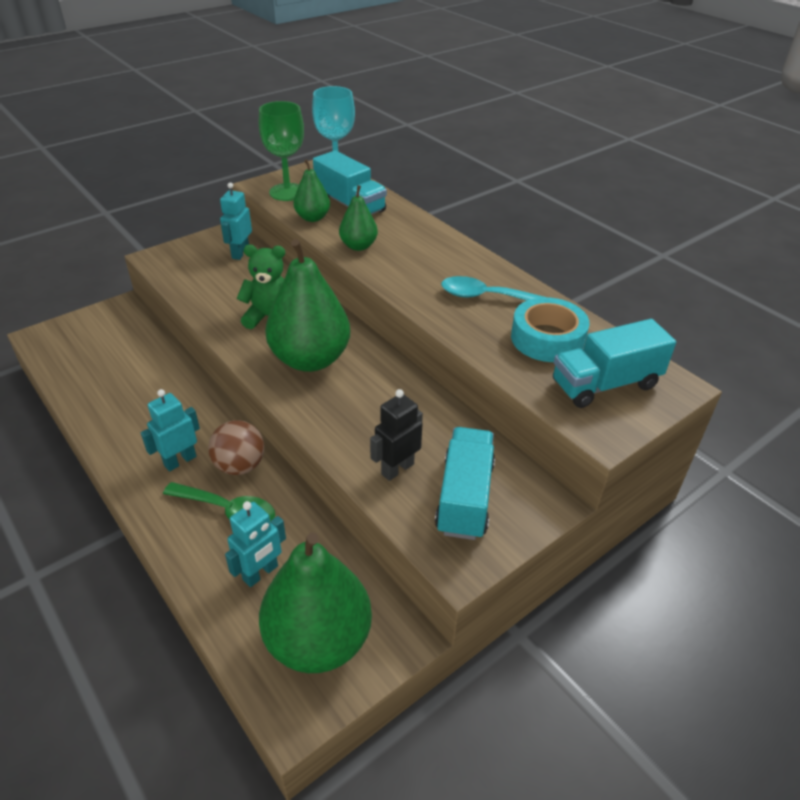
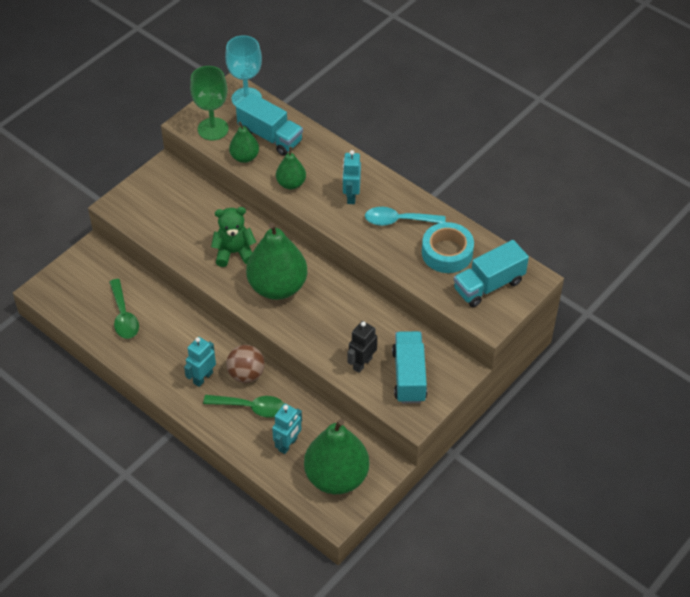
camera: 10 degrees left, 10 degrees up
turquoise robot [220,183,252,260] -> turquoise robot moved to [342,150,361,204]
none -> green spoon [109,279,139,339]

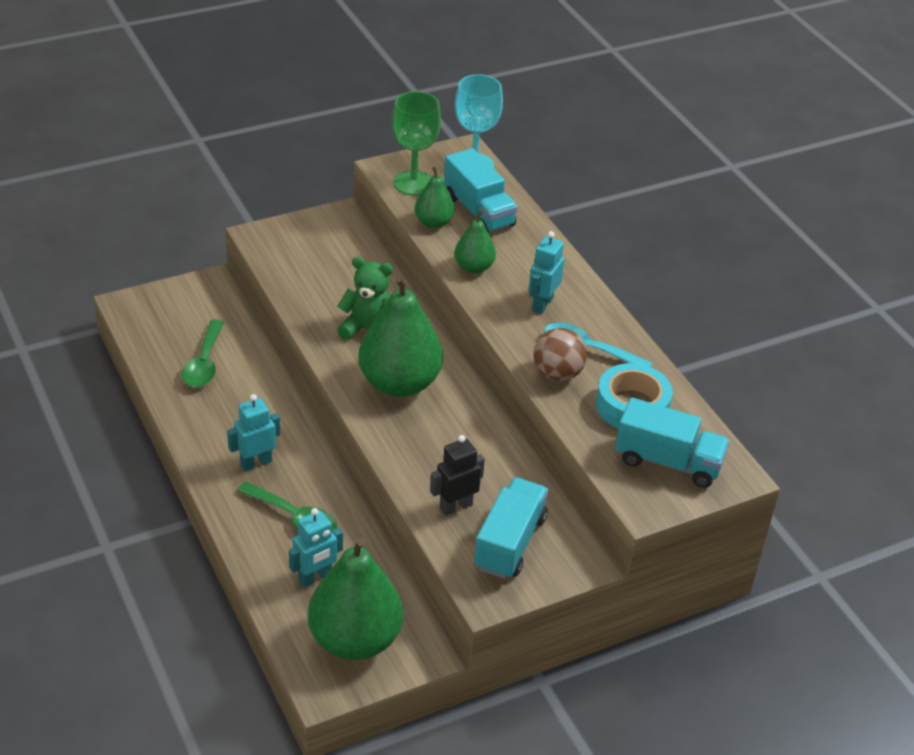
camera: 20 degrees right, 10 degrees down
brown ball [227,345,265,383] -> brown ball moved to [533,328,587,381]
turquoise truck [454,240,529,307] -> turquoise truck turned 150 degrees counterclockwise [615,398,730,488]

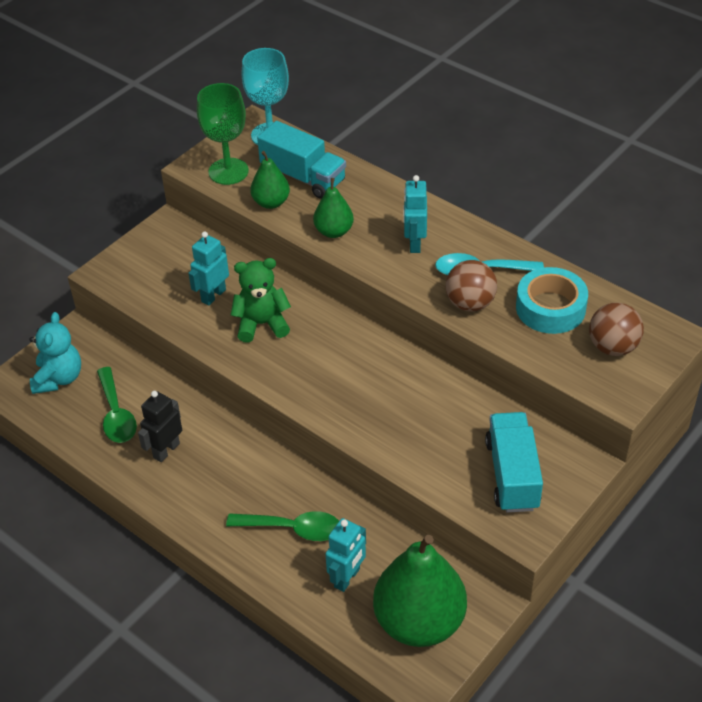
camera: 20 degrees left, 5 degrees up
turquoise robot [227,394,280,471] -> turquoise robot moved to [188,231,229,306]
green pear [359,275,443,397] -> none
black robot [430,435,485,516] -> black robot moved to [138,391,182,462]
turquoise truck [615,398,730,488] -> brown ball [589,303,644,356]
none -> turquoise teddy bear [29,312,81,394]

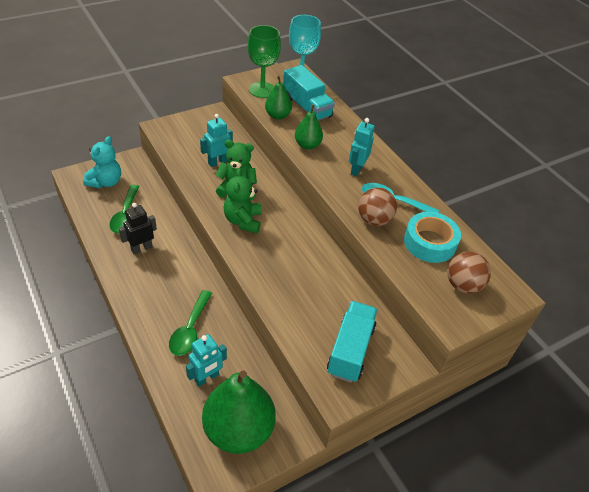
camera: 15 degrees right, 0 degrees up
green spoon [226,511,339,541] -> green spoon turned 75 degrees clockwise [169,290,212,356]
none -> green teddy bear [224,168,262,233]

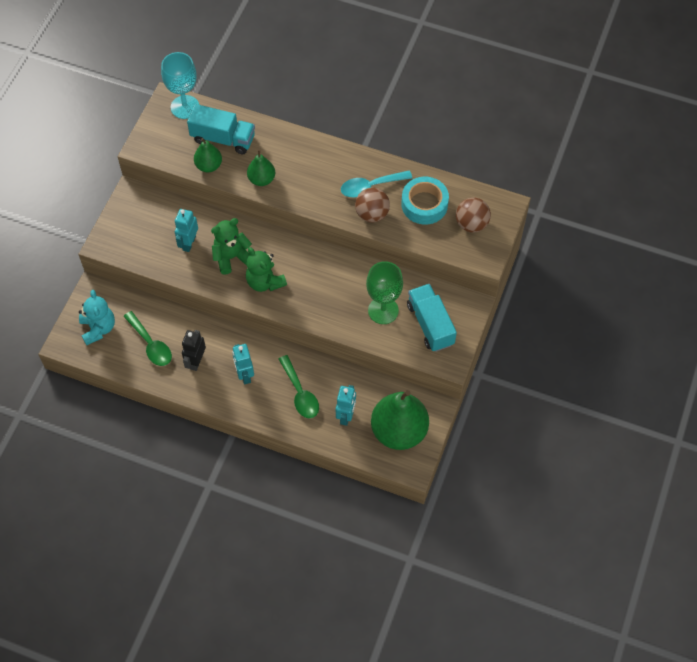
camera: 35 degrees left, 15 degrees up
green goblet [248,25,281,98] -> green goblet moved to [366,261,403,324]
turquoise robot [349,118,375,176] -> turquoise robot moved to [232,344,254,384]

